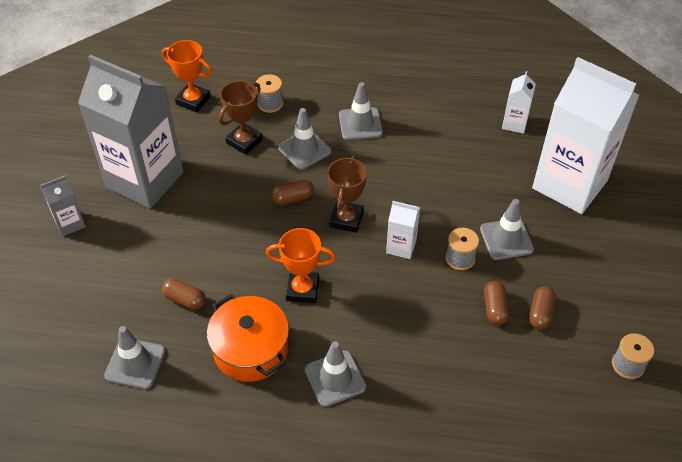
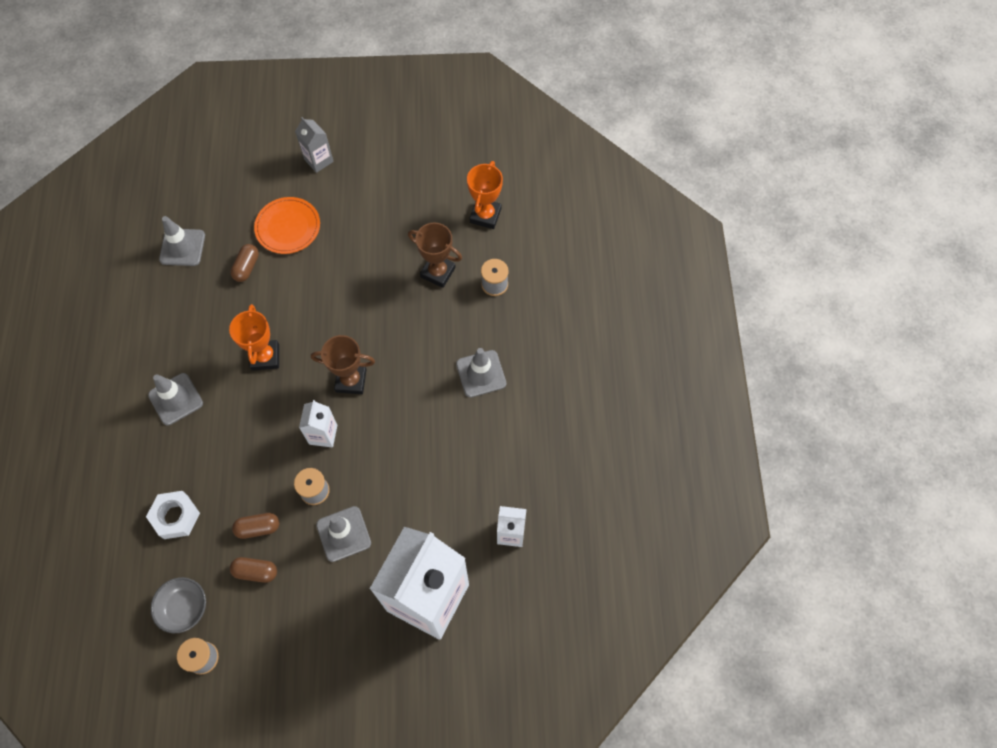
camera: 80 degrees right, 15 degrees up
grey carton [78,55,184,209] -> none
orange pot [207,294,289,382] -> none
brown capsule [271,179,314,205] -> none
grey traffic cone [278,108,331,170] -> none
none -> white nut [146,491,200,539]
none -> grey bowl [150,577,206,633]
none -> orange plate [254,197,320,254]

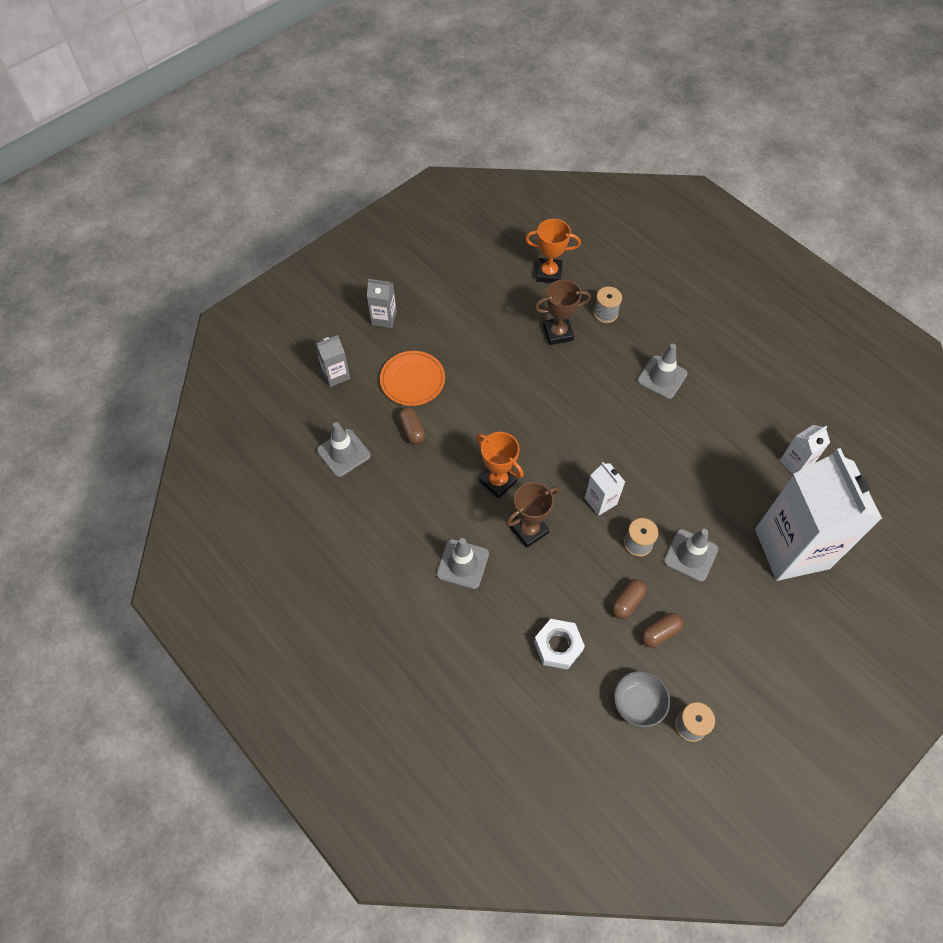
camera: 40 degrees left, 5 degrees down
brown trophy [311,335,375,394] -> brown trophy moved to [506,482,559,548]
orange trophy [467,161,503,229] -> orange trophy turned 60 degrees counterclockwise [525,219,581,283]
none -> grey carton [315,335,350,387]

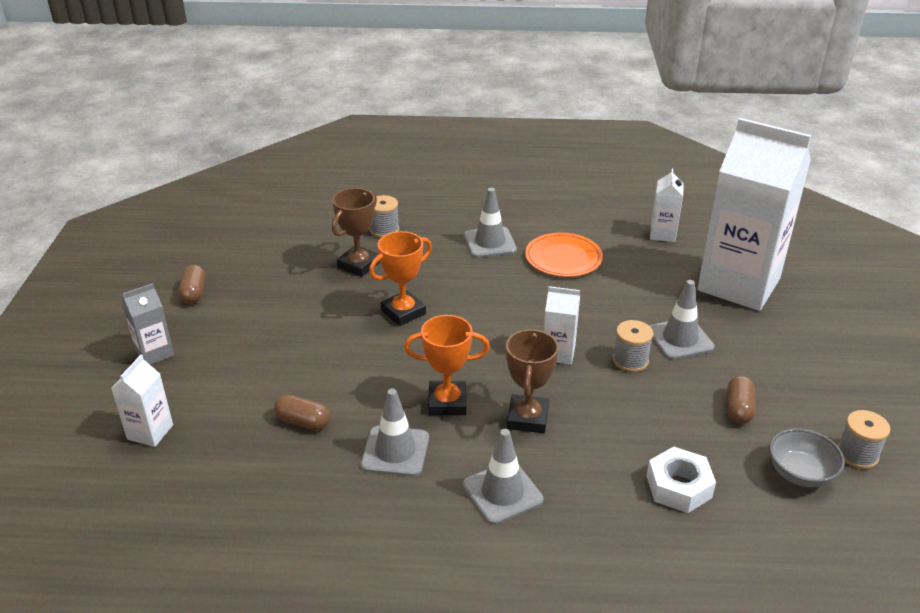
camera: 45 degrees left, 25 degrees down
grey carton [315,335,350,387] -> white carton [111,355,173,447]
grey traffic cone [317,422,370,477] -> grey traffic cone moved to [361,388,429,477]
orange plate [380,351,445,406] -> orange plate moved to [525,232,603,277]
orange trophy [525,219,581,283] -> orange trophy moved to [369,231,432,326]
brown capsule [611,579,647,619] -> brown capsule moved to [179,265,206,304]

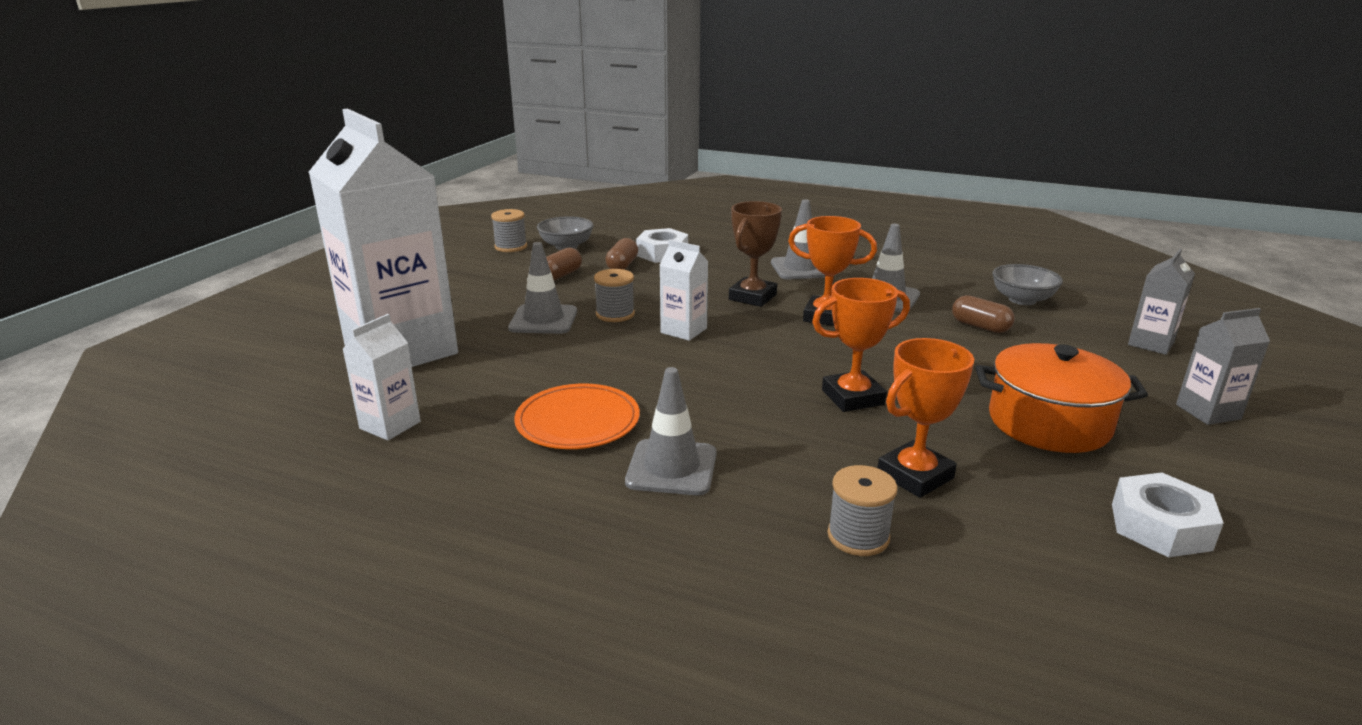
camera: 160 degrees left, 10 degrees down
white carton [111,355,173,447] -> grey carton [1128,249,1195,355]
brown capsule [179,265,206,304] -> brown capsule moved to [605,238,638,270]
brown trophy [332,188,380,277] -> orange trophy [878,338,974,498]
none -> orange pot [975,343,1148,453]
none -> grey bowl [992,264,1063,305]
none -> white nut [1112,472,1224,557]

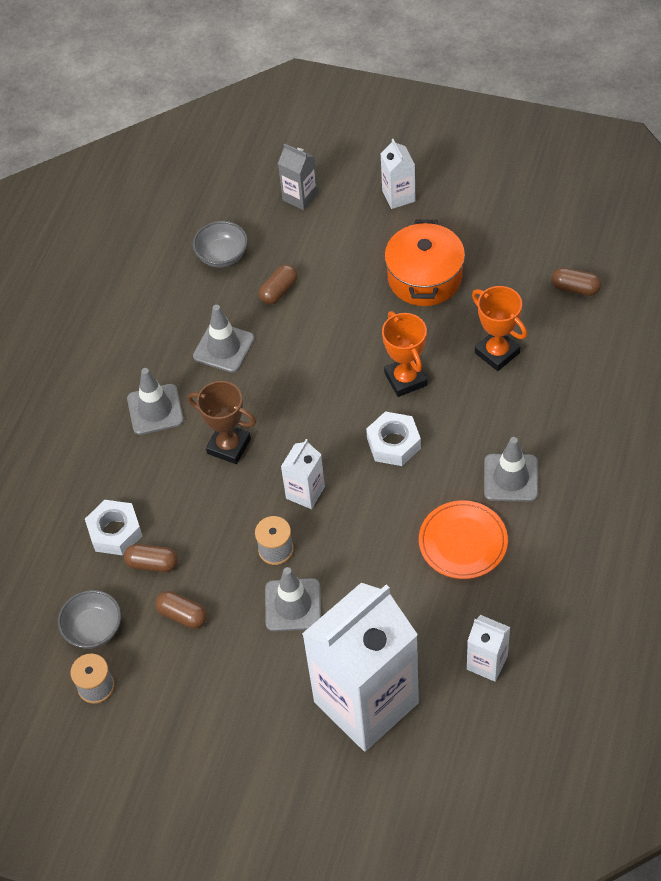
camera: 90 degrees left, 30 degrees up
orange trophy [788,216,877,326] -> none
grey spool [828,465,897,556] -> none
white nut [1112,472,1224,557] -> white nut moved to [366,411,421,466]
grey carton [1176,308,1270,425] -> white carton [381,139,415,209]
none -> brown capsule [551,268,601,296]

